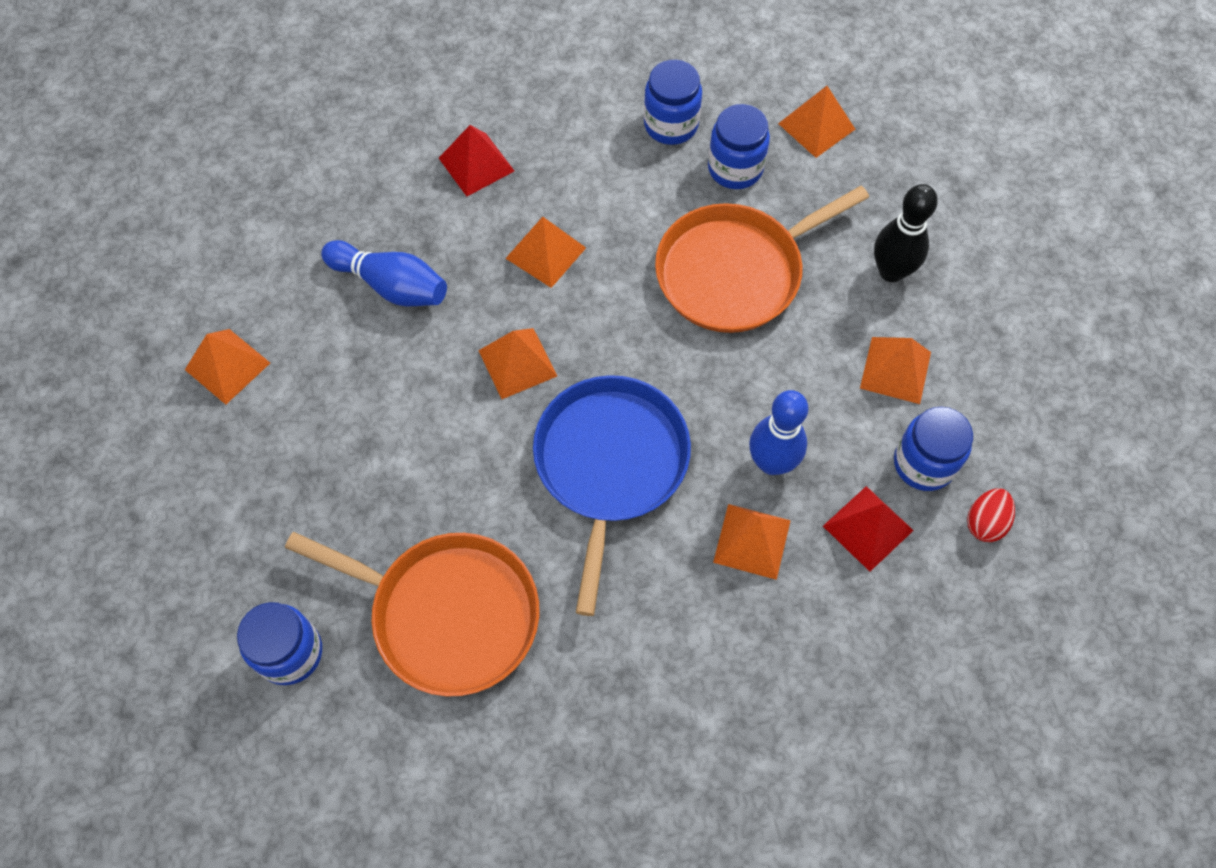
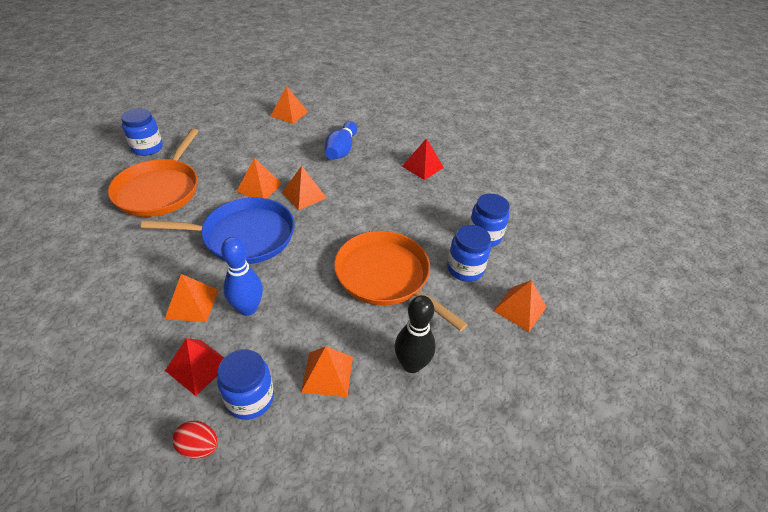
camera: 75 degrees right, 20 degrees down
orange pyramid [505,217,586,288] -> orange pyramid moved to [236,158,282,199]

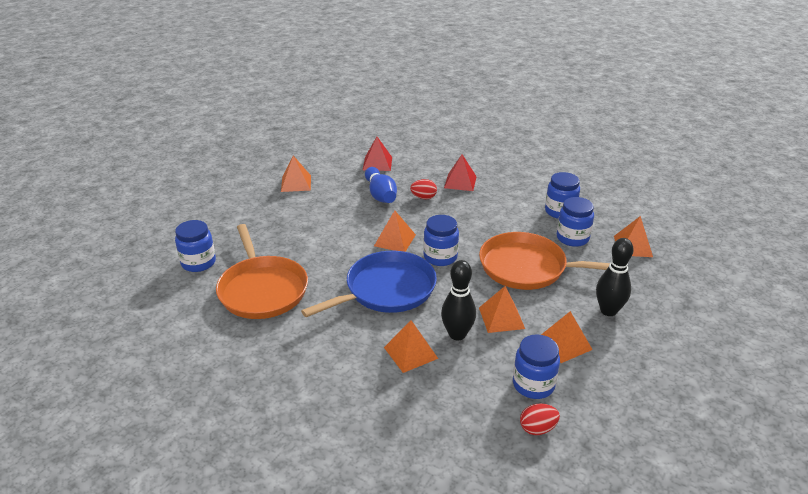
camera: 30 degrees left, 10 degrees down
red pyramid [165,338,224,396] -> red pyramid moved to [363,137,392,171]
blue bowling pin [221,237,263,316] -> black bowling pin [441,260,476,340]
orange pyramid [236,158,282,199] -> orange pyramid moved to [479,286,525,333]
none -> red egg [410,179,437,199]
none -> blue jar [423,215,459,266]

